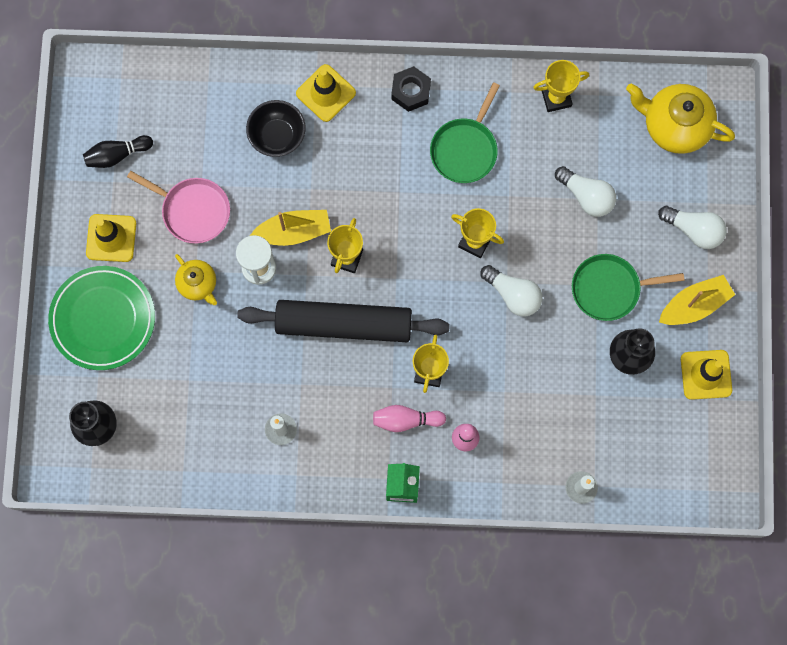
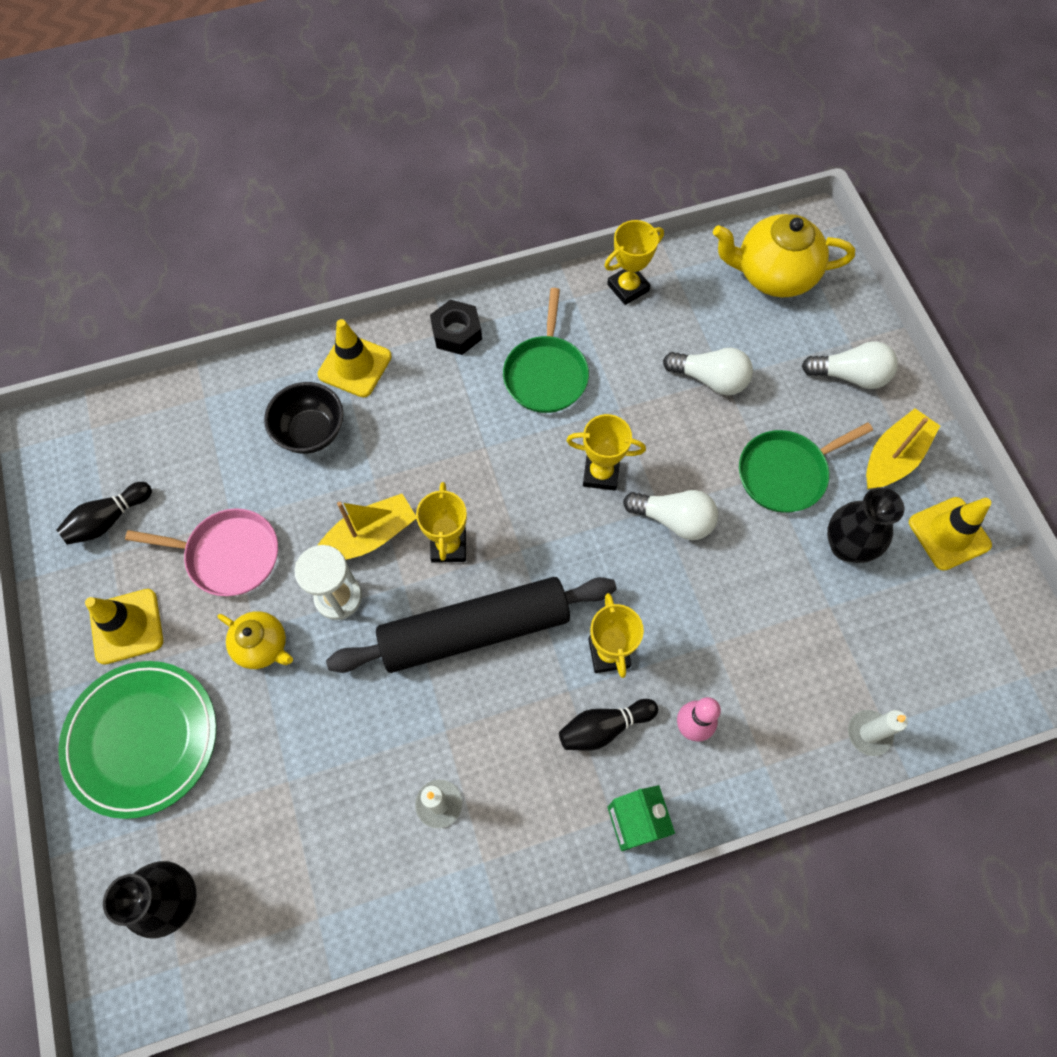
camera: 20 degrees left, 10 degrees down
pink bowling pin [373,405,446,432] -> black bowling pin [559,699,658,751]

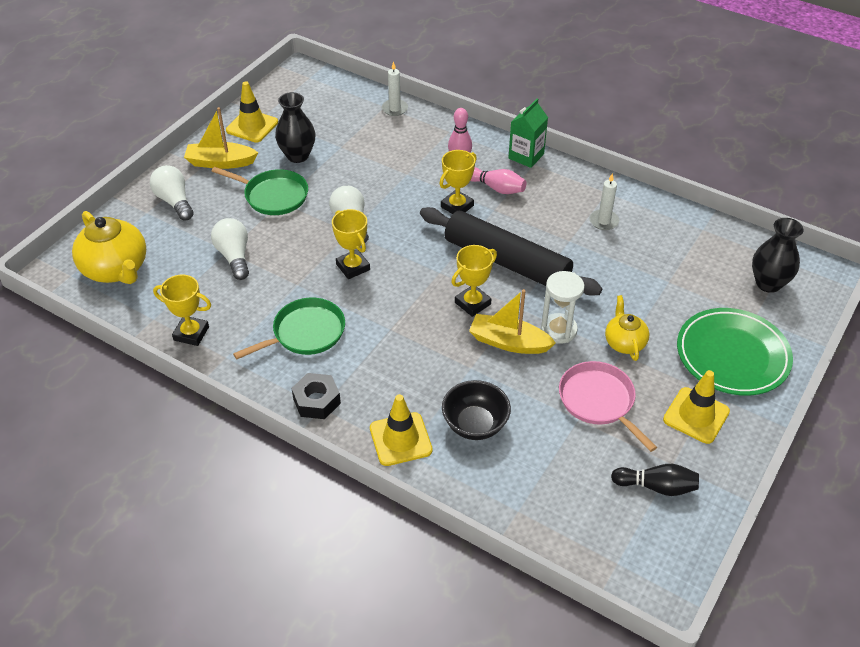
camera: 130 degrees left, 20 degrees down
black bowling pin [559,699,658,751] -> pink bowling pin [470,167,526,194]

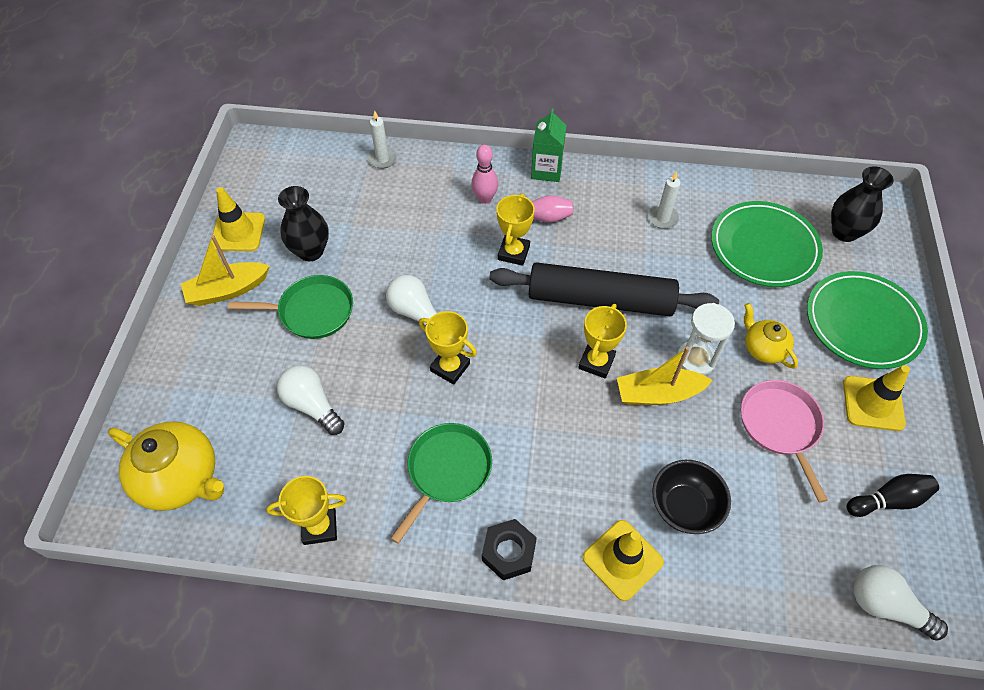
camera: 25 degrees left, 10 degrees up
white light bulb [150,165,194,221] -> white light bulb moved to [853,565,948,641]
pink pan [559,361,657,452] -> pink pan turned 45 degrees clockwise [741,380,828,503]
none -> green plate [711,201,823,287]

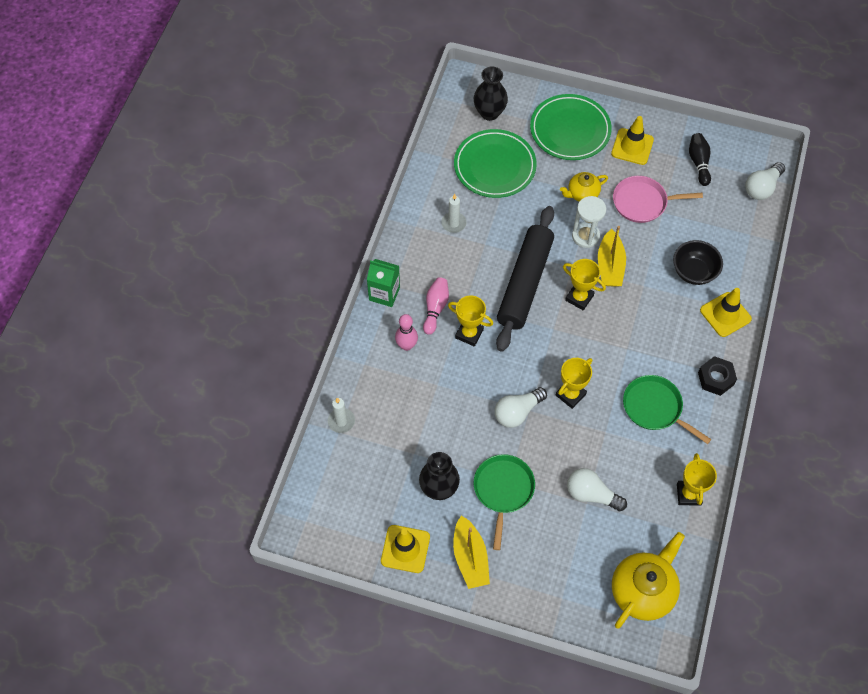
camera: 80 degrees left, 5 degrees up
white light bulb [277,365,345,435] -> white light bulb turned 60 degrees clockwise [567,468,627,511]

